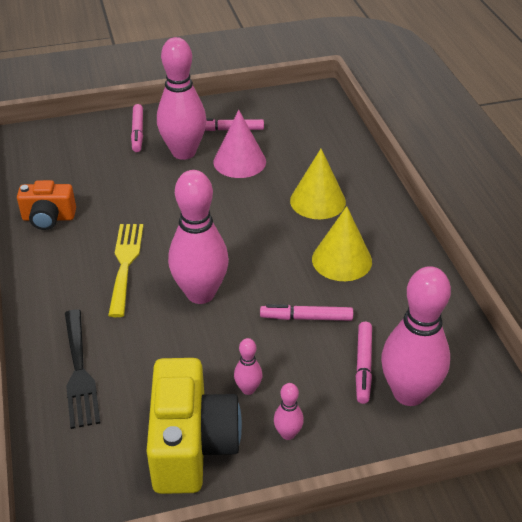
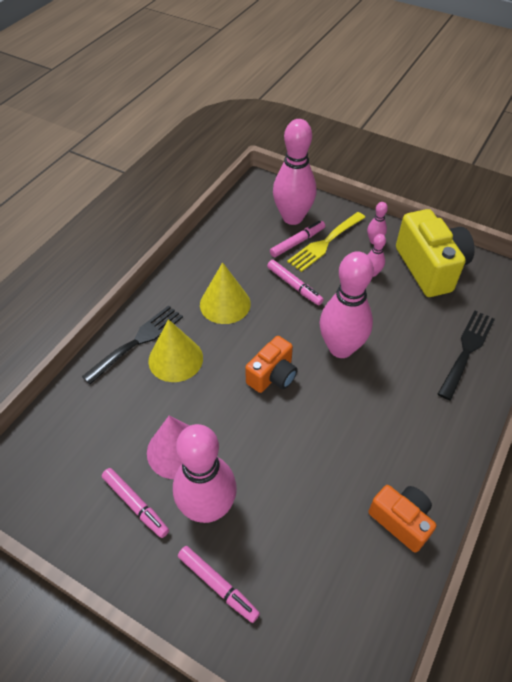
camera: 135 degrees left, 10 degrees up
yellow fork [108,224,143,317] -> yellow fork moved to [287,212,366,272]
pink marker [131,104,143,152] -> pink marker turned 90 degrees clockwise [178,546,260,623]
yellow camera [146,358,242,494] -> yellow camera turned 120 degrees clockwise [396,209,475,297]
none -> black fork [82,305,183,385]
none -> orange camera [245,336,298,393]

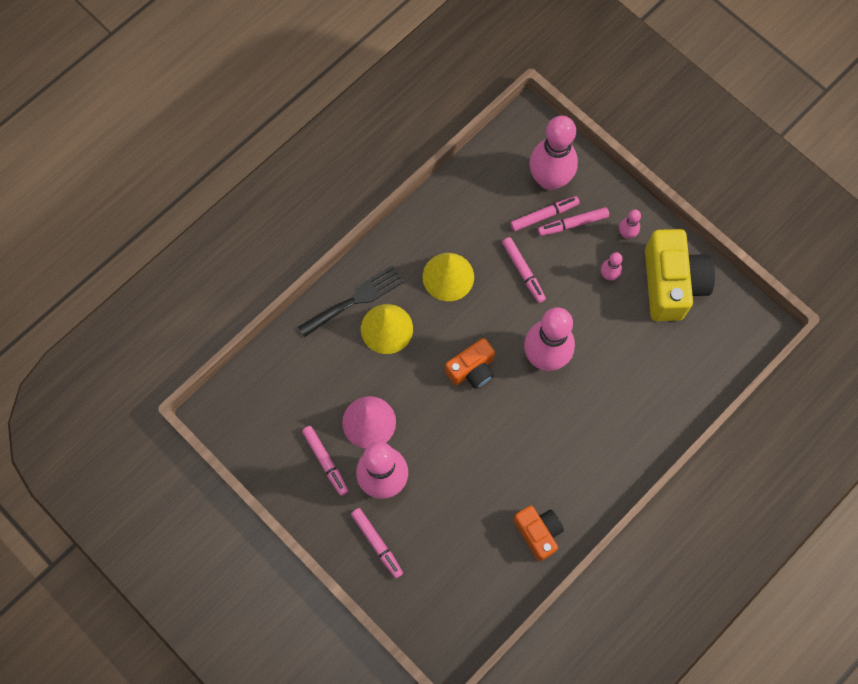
camera: 15 degrees right, 20 degrees up
yellow fork [287,212,366,272] -> pink marker [538,207,609,236]
black fork [438,311,495,400] -> none

